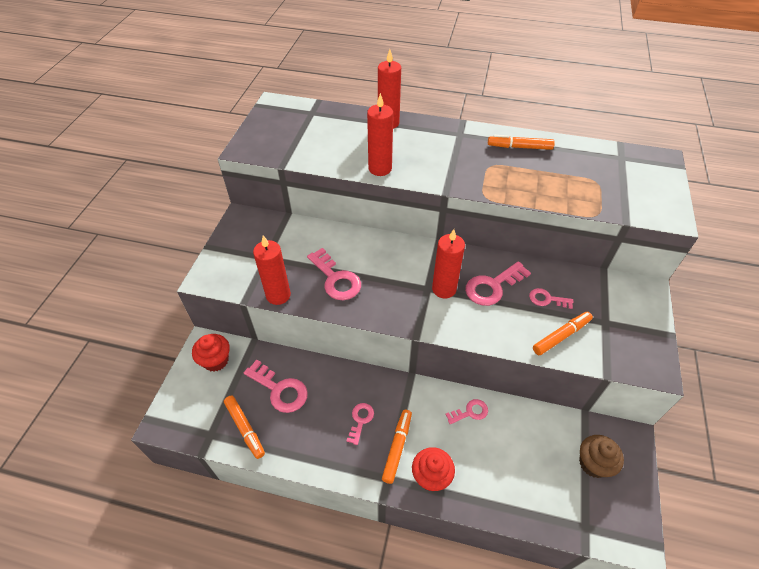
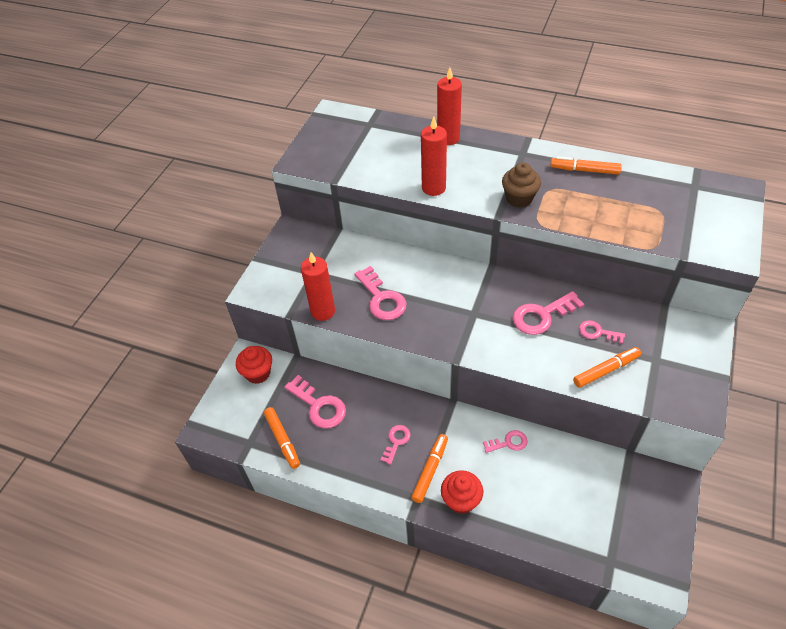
camera: 10 degrees right, 0 degrees up
red candle [432,229,465,298] -> none
brown cupcake [579,435,624,478] -> brown cupcake moved to [502,162,541,208]

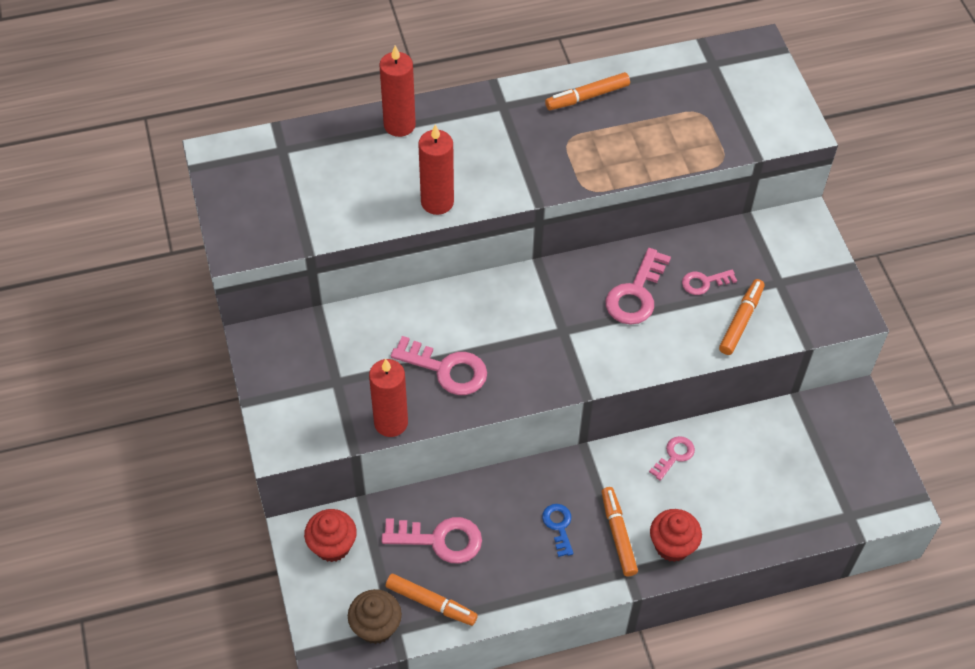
camera: 40 degrees left, 5 degrees up
pink key [380,425,411,465] -> blue key [542,504,573,557]
brown cupcake [502,162,541,208] -> brown cupcake moved to [348,589,402,644]

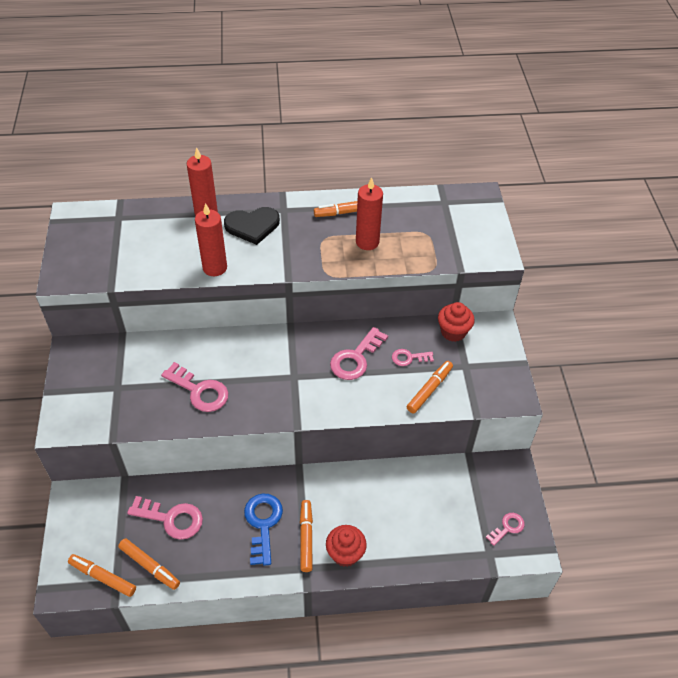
camera: 10 degrees right, 5 degrees down
red cupcake [304,509,357,562] -> red cupcake moved to [438,302,475,342]
brown cupcake [348,589,402,644] -> orange marker [68,554,136,597]
red candle [369,359,408,437] -> red candle moved to [356,177,383,250]
blue key [542,504,573,557] -> blue key [244,493,283,566], size x1.72
pink key [649,436,695,481] -> pink key moved to [486,513,525,546]
none -> black heart [224,207,280,245]

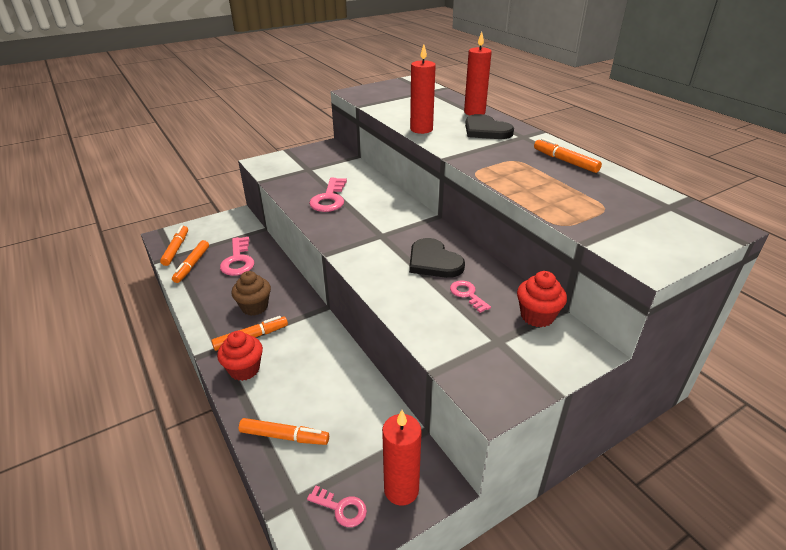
camera: 65 degrees right, 15 degrees down
blue key [244,493,283,566] -> brown cupcake [232,271,271,316]
pink key [330,327,388,380] -> black heart [409,238,465,278]
red candle [356,177,383,250] -> red candle moved to [382,410,422,506]
orange marker [407,361,453,414] -> orange marker moved to [239,418,329,445]

